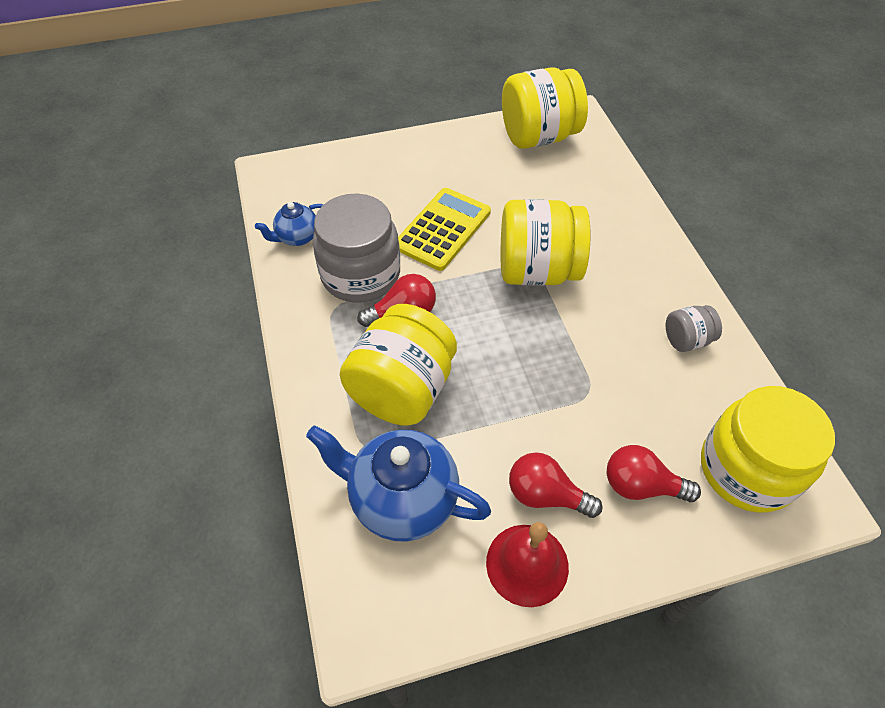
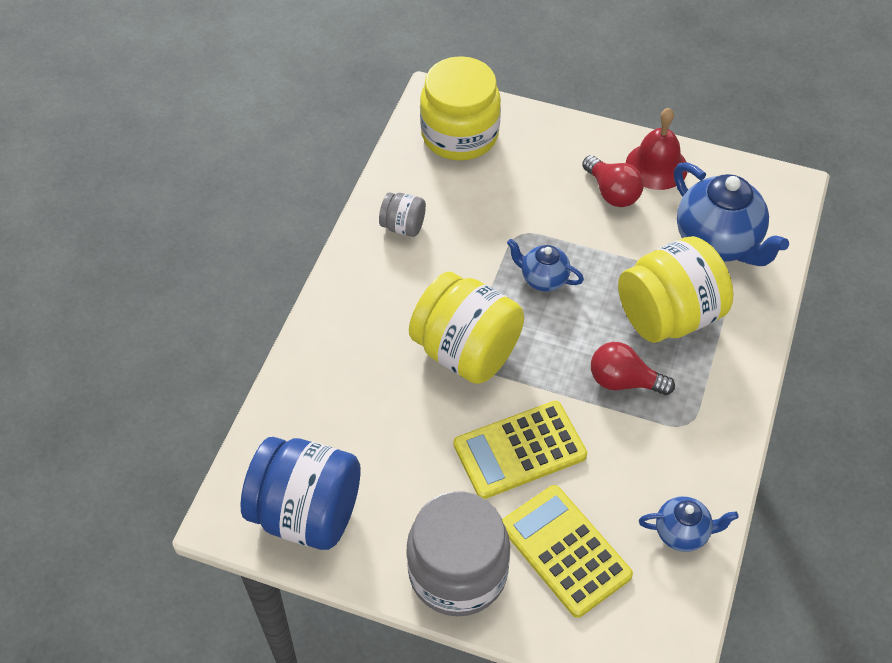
camera: 145 degrees left, 0 degrees up
grey jar [313,193,400,303] -> grey jar moved to [406,492,510,616]
yellow jar [502,67,588,149] -> blue jar [240,437,361,550]
red light bulb [607,445,701,502] -> none
none -> yellow calculator [502,485,633,618]
none -> blue teapot [507,239,584,292]

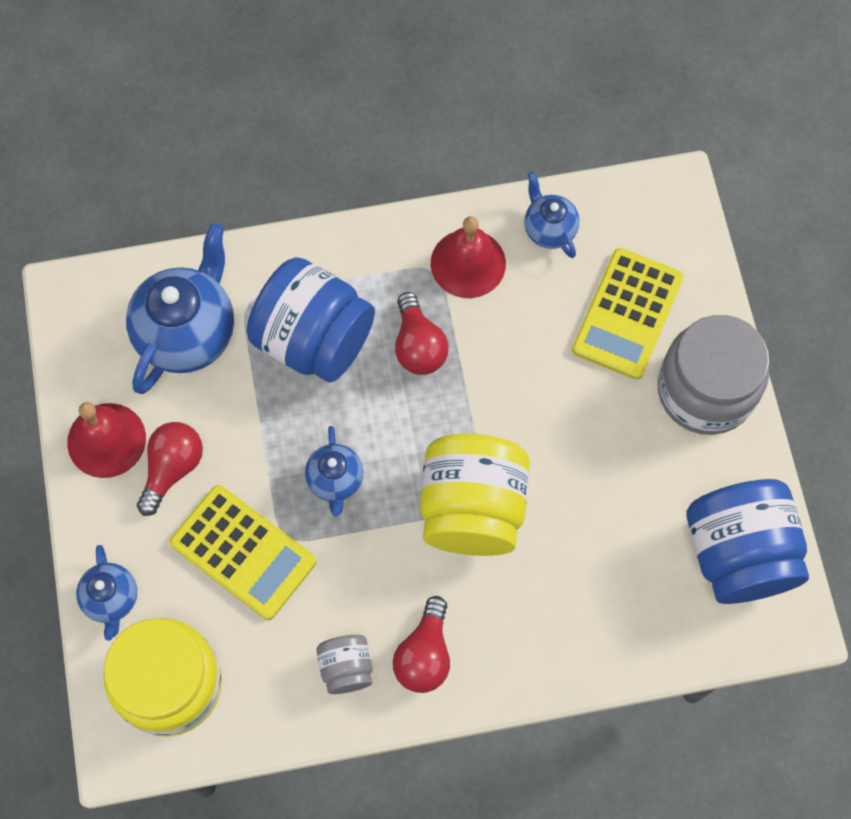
camera: 120 degrees left, 15 degrees up
yellow calculator [454,401,587,499] -> yellow calculator moved to [170,485,316,620]
yellow jar [618,236,734,343] -> blue jar [247,257,375,383]
none -> blue teapot [76,545,137,641]
none -> red light bulb [393,596,450,693]
none -> red bell [431,216,506,298]

